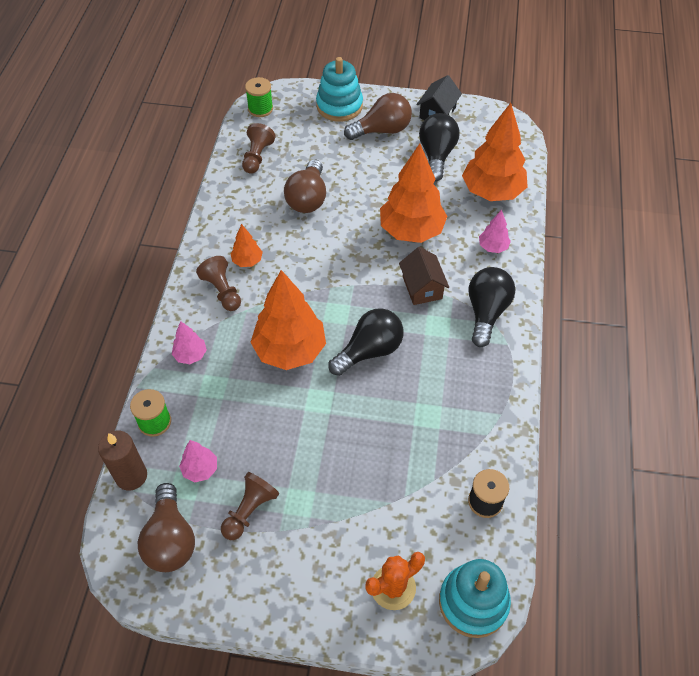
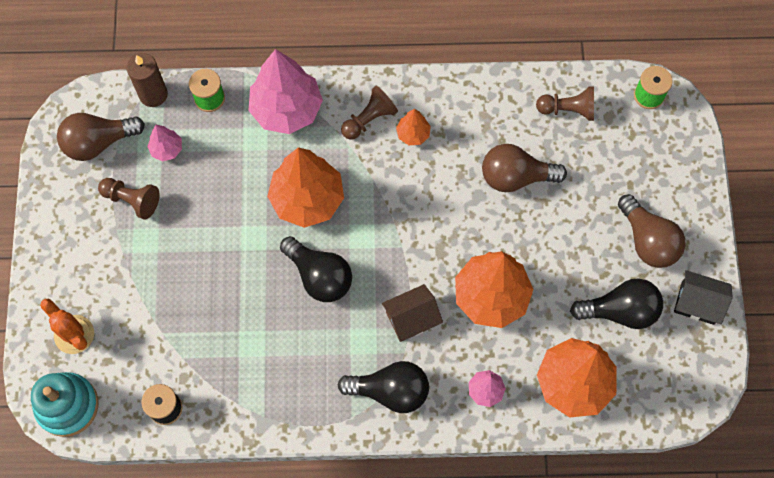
camera: 80 degrees right, 15 degrees up
pink tree [172,321,207,364] -> pink tree [249,49,323,134], size x2.15
turquoise stacking toy [316,57,363,122] -> none

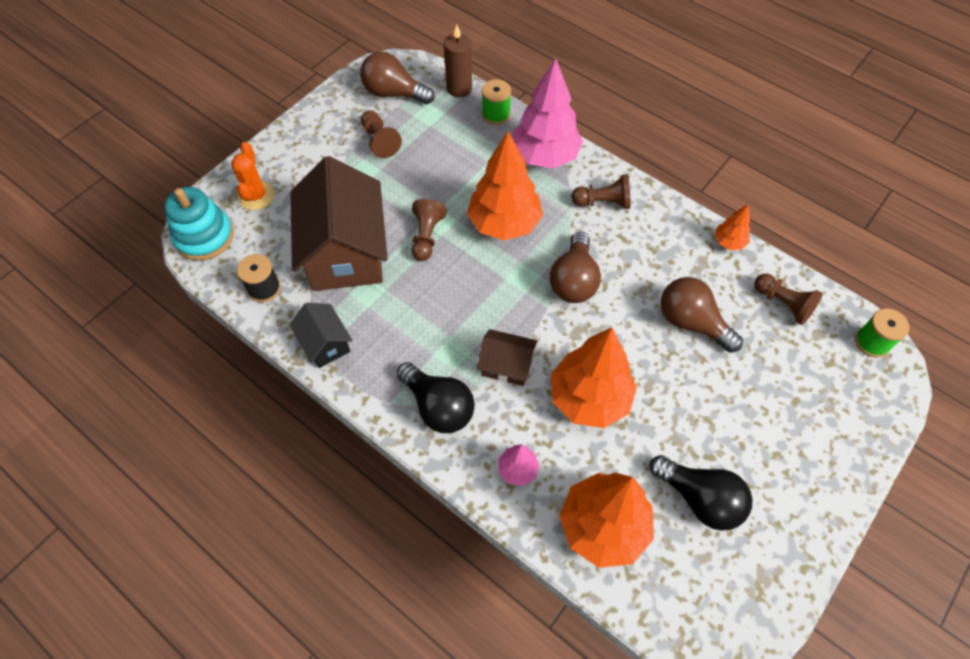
camera: 40 degrees right, 10 degrees down
pink tree [147,125,182,162] -> none
black light bulb [280,236,352,302] -> none
orange tree [396,109,431,145] -> orange tree moved to [714,204,750,250]
brown light bulb [618,194,685,268] -> brown light bulb moved to [550,232,601,303]
black house [674,270,733,325] -> black house moved to [290,303,353,368]
none -> brown house [291,156,388,291]
none -> brown pawn [412,199,447,261]

